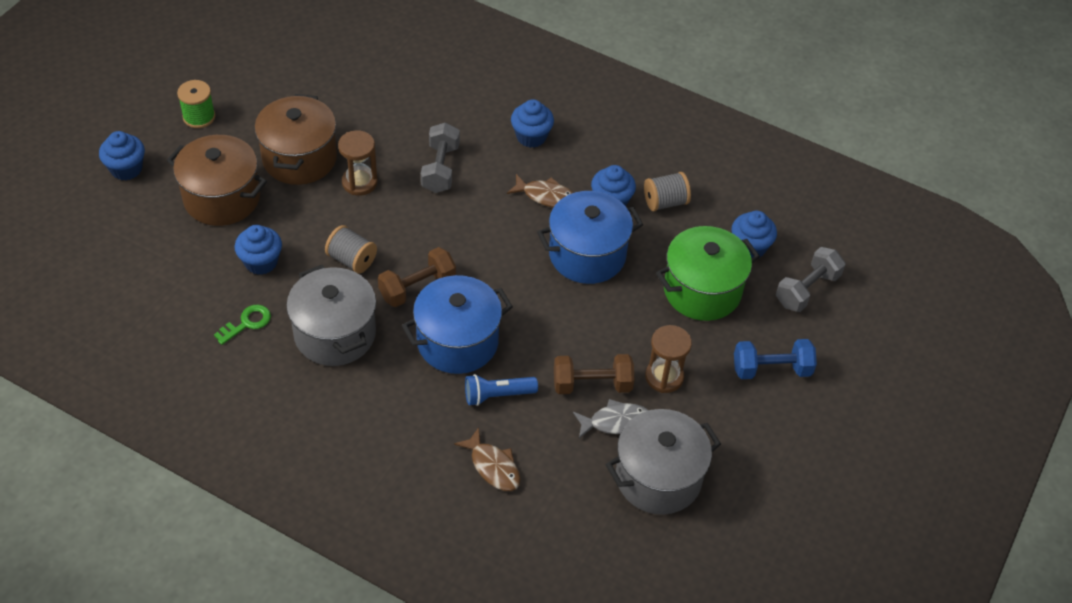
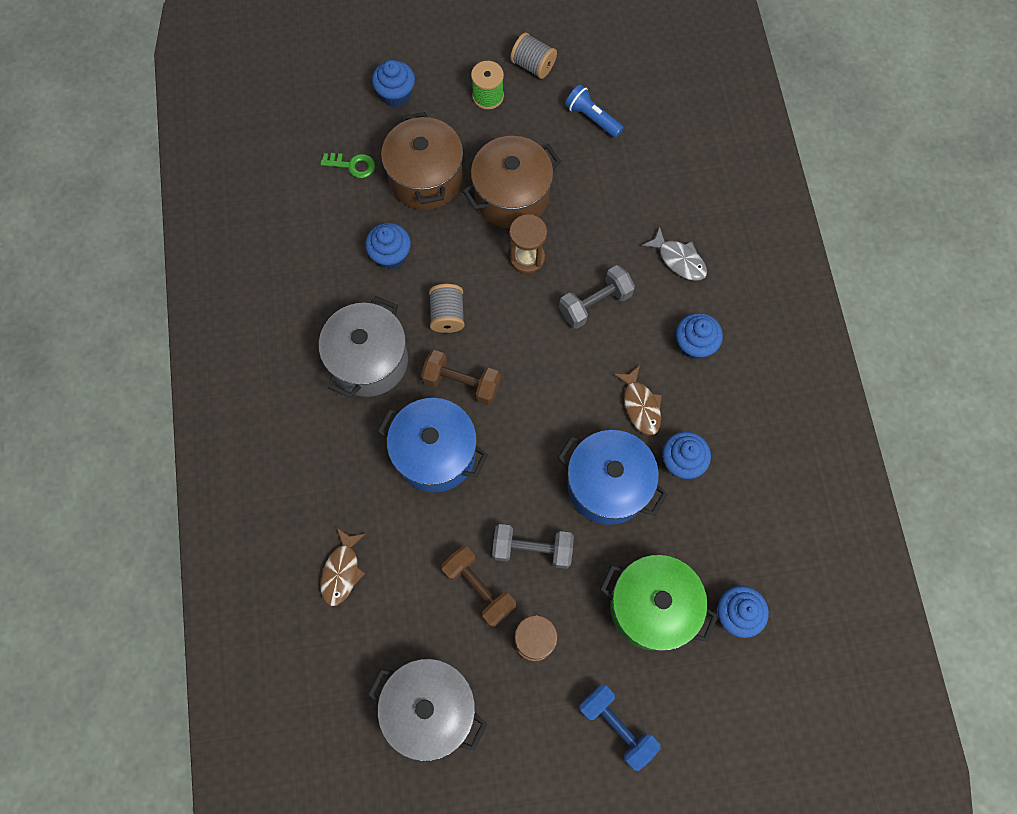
camera: 55 degrees right, 20 degrees up
green key [214,305,271,345] -> green key moved to [320,153,375,178]
blue flashlight [465,374,538,406] -> blue flashlight moved to [565,84,624,138]
grey fish [573,399,649,438] -> grey fish moved to [642,227,707,281]
grey spool [644,172,691,211] -> grey spool moved to [510,33,557,79]
grey dumbbell [776,247,846,312] -> grey dumbbell moved to [492,524,574,569]

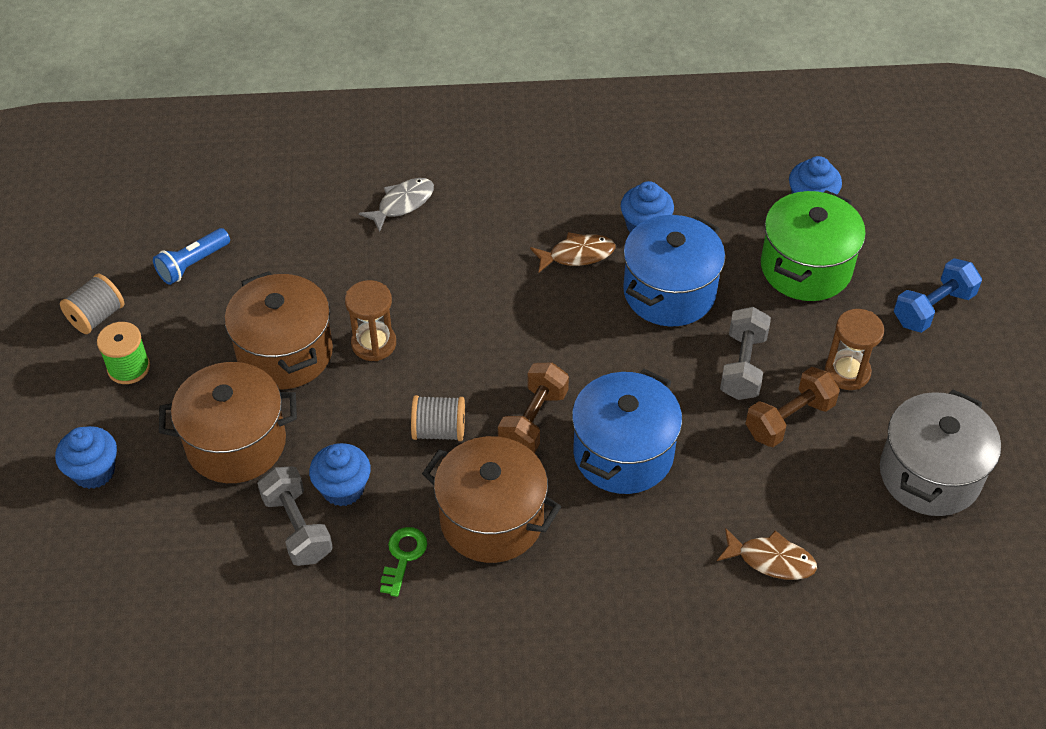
camera: 85 degrees left, 20 degrees down
grey pot [319,296,408,398] -> brown pot [422,436,561,563]
green key [320,153,375,178] -> green key moved to [380,527,427,597]
grey dumbbell [559,265,635,329] -> grey dumbbell moved to [257,466,333,566]
blue cupcake [676,313,723,359] -> none

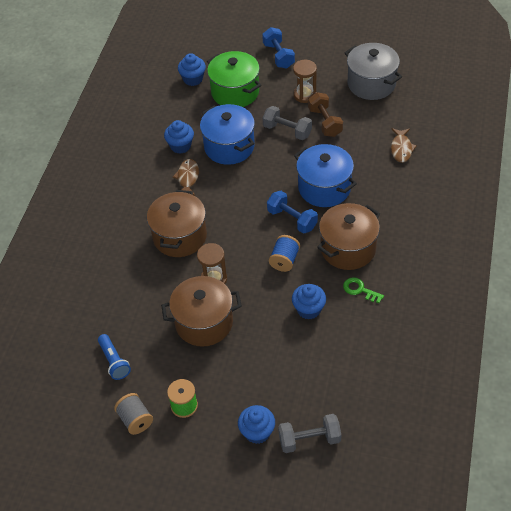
camera: 70 degrees left, 0 degrees up
brown pot [159,362,297,483] -> brown pot moved to [147,190,207,257]
grey dumbbell [257,466,333,566] -> grey dumbbell moved to [278,414,341,453]
grey fish [359,178,434,232] -> none
grey spool [411,395,465,441] -> blue spool [269,235,300,272]
brown dumbbell [498,363,569,453] -> blue dumbbell [267,191,318,234]
brown fish [717,528,817,580] -> brown fish turned 150 degrees clockwise [391,128,417,163]

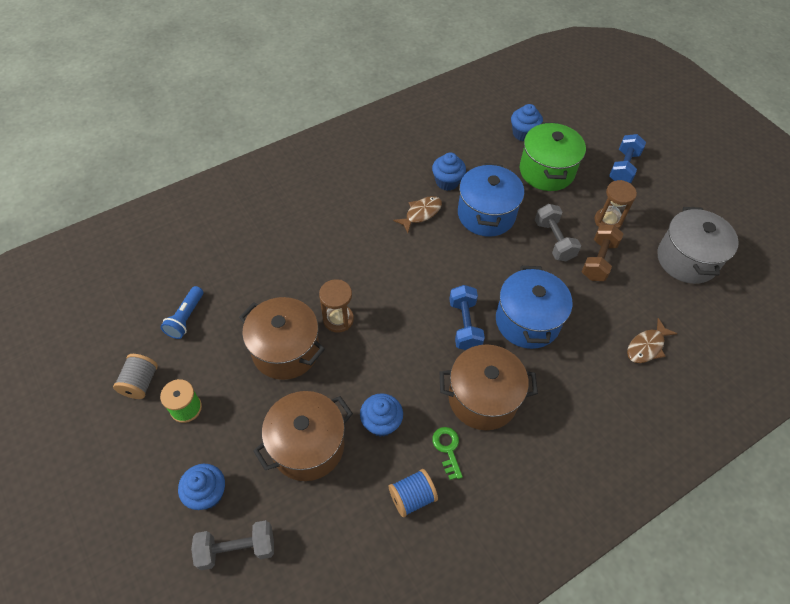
camera: 40 degrees right, 5 degrees up
brown pot [147,190,207,257] -> brown pot moved to [253,391,353,481]
blue spool [269,235,300,272] -> blue spool moved to [389,469,438,517]
grey dumbbell [278,414,341,453] -> grey dumbbell turned 45 degrees counterclockwise [191,520,274,570]

